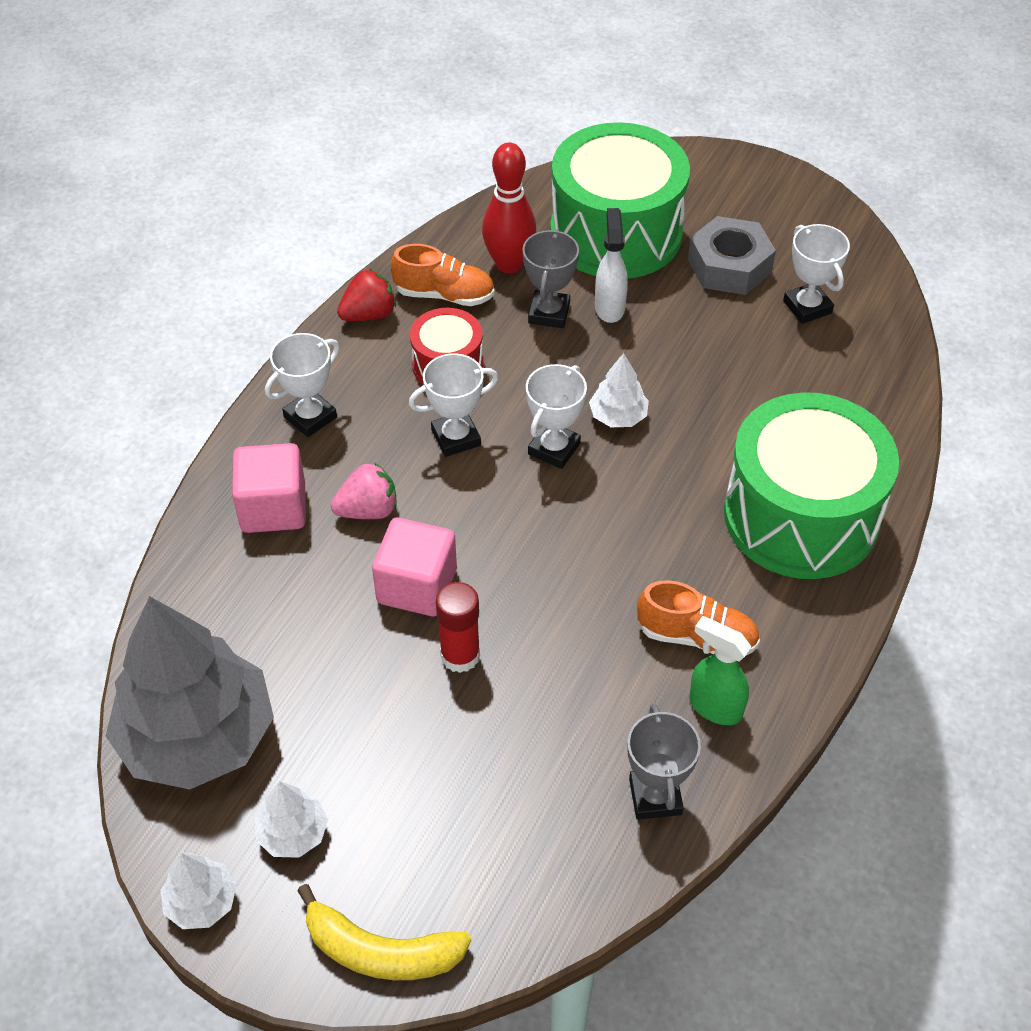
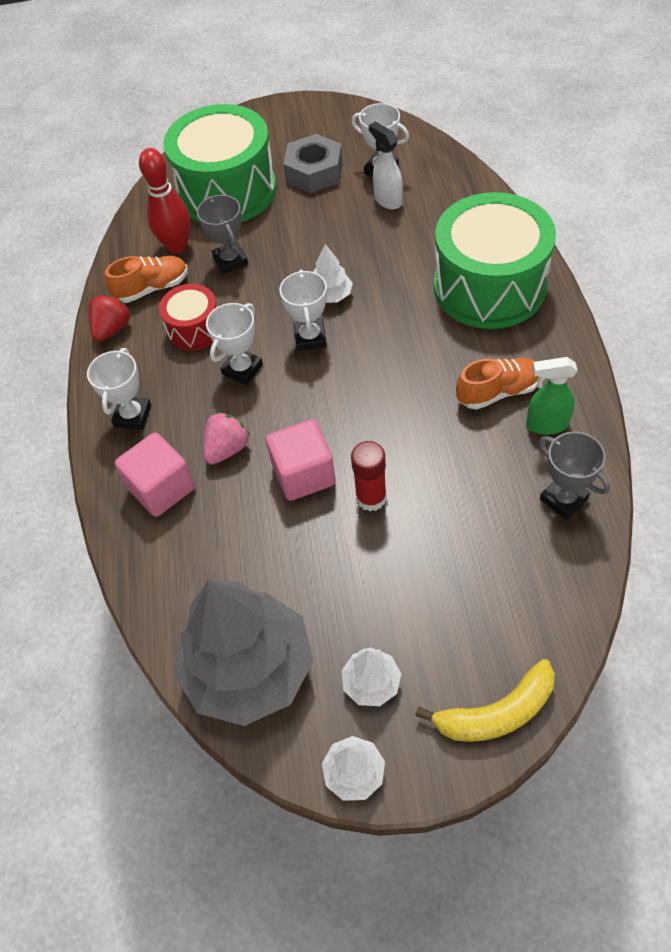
camera: 30 degrees left, 5 degrees up
white spray bottle [595,208,628,323] -> white spray bottle moved to [369,121,403,210]

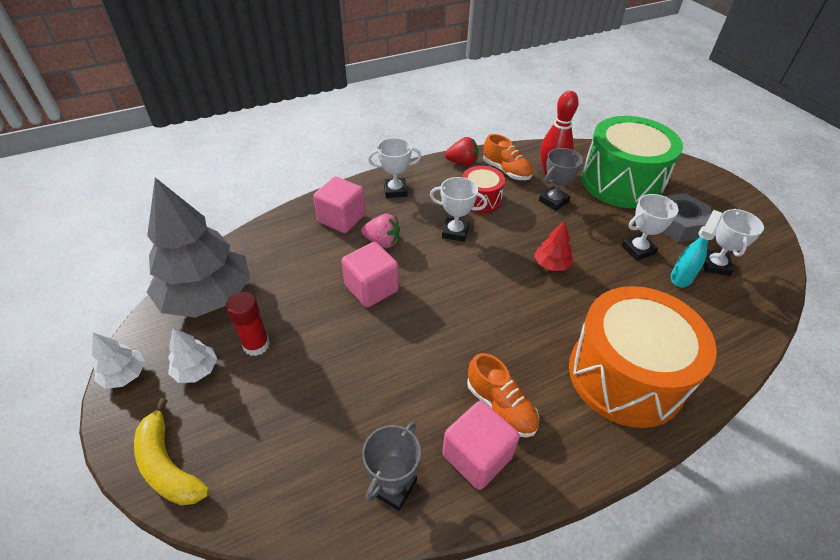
camera: 65 degrees right, 10 degrees down
white trophy [280,269,327,351] -> white trophy moved to [622,194,679,260]
white tree [313,244,353,303] -> red tree [534,220,573,271]
red glue stick [351,441,387,511] -> red glue stick moved to [226,292,270,356]
white spray bottle [369,121,403,210] -> turquoise spray bottle [671,210,723,288]
green drum [434,192,556,329] -> orange drum [569,286,717,428]
green spray bottle [526,357,578,435] -> pink cube [442,401,520,490]

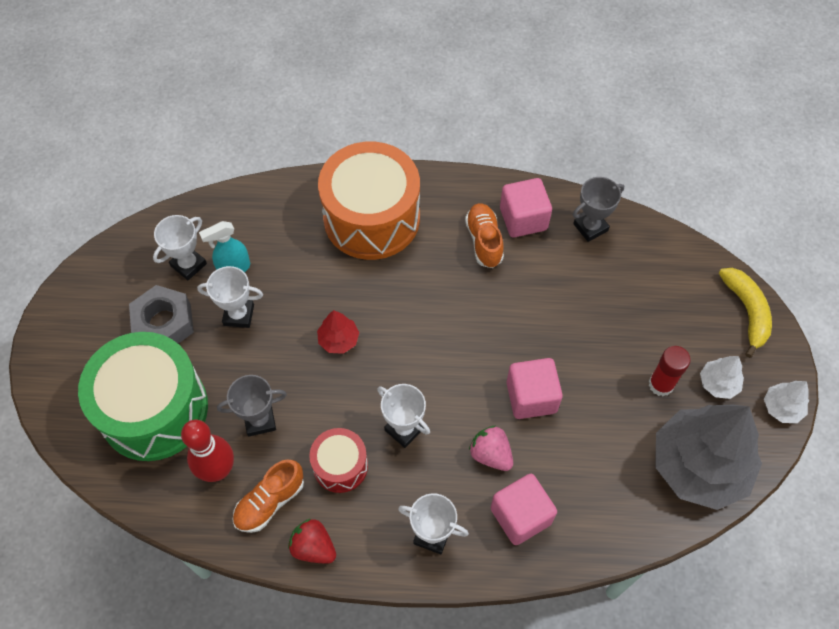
camera: 150 degrees left, 15 degrees up
orange shoe [483,134,533,180] -> orange shoe turned 120 degrees counterclockwise [233,460,304,533]

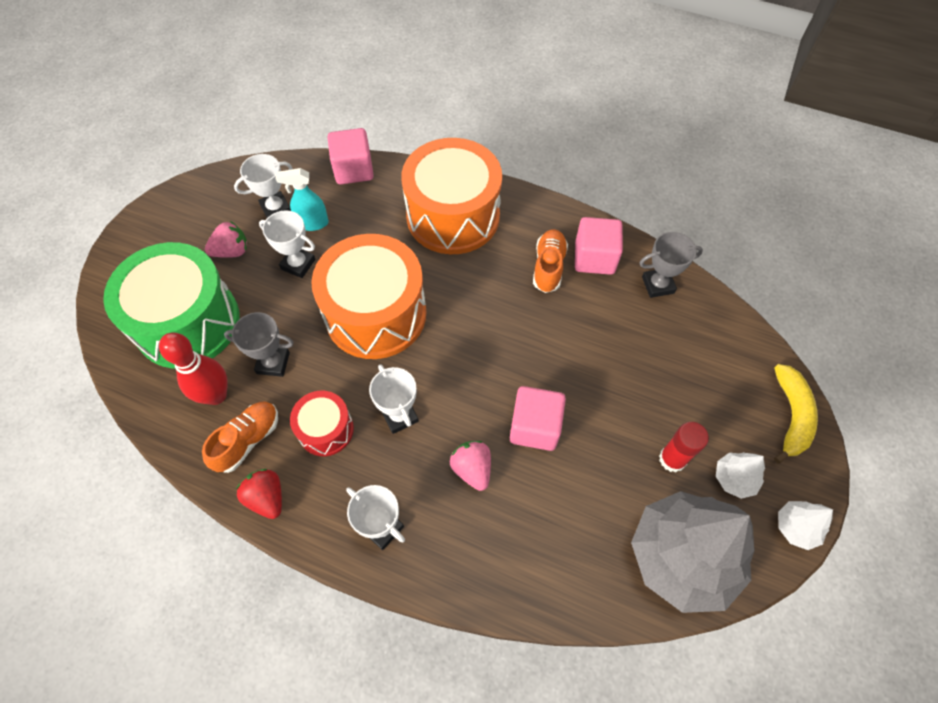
camera: 20 degrees right, 0 degrees up
grey nut [129,285,194,344] -> pink strawberry [205,221,247,258]
orange shoe [233,460,304,533] -> orange shoe turned 150 degrees clockwise [202,402,278,473]
red tree [317,310,359,354] -> orange drum [311,234,427,359]
pink cube [491,474,557,545] -> pink cube moved to [327,128,374,184]

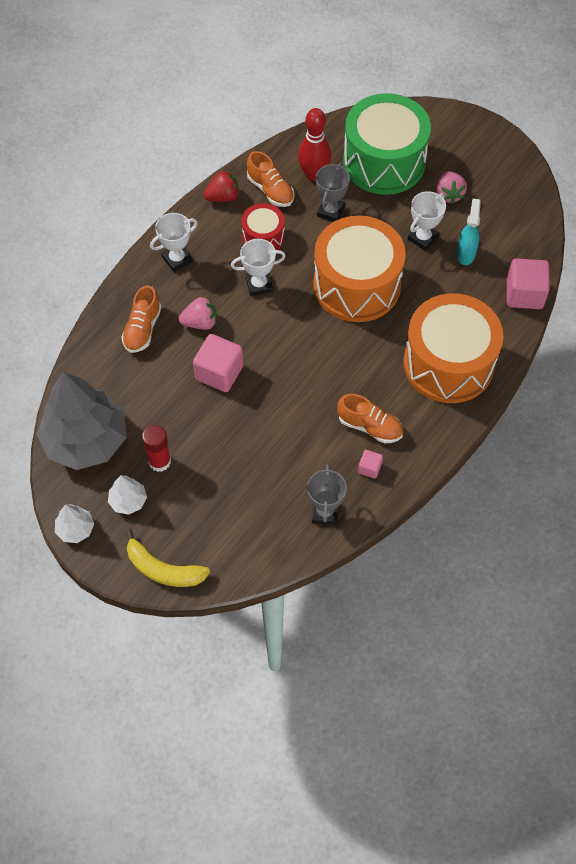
camera: 105 degrees right, 0 degrees up
white trophy [234,154,292,218] -> none
pink cube [575,217,623,275] -> pink cube [358,450,383,479], size x0.50
none -> orange shoe [121,285,161,353]

